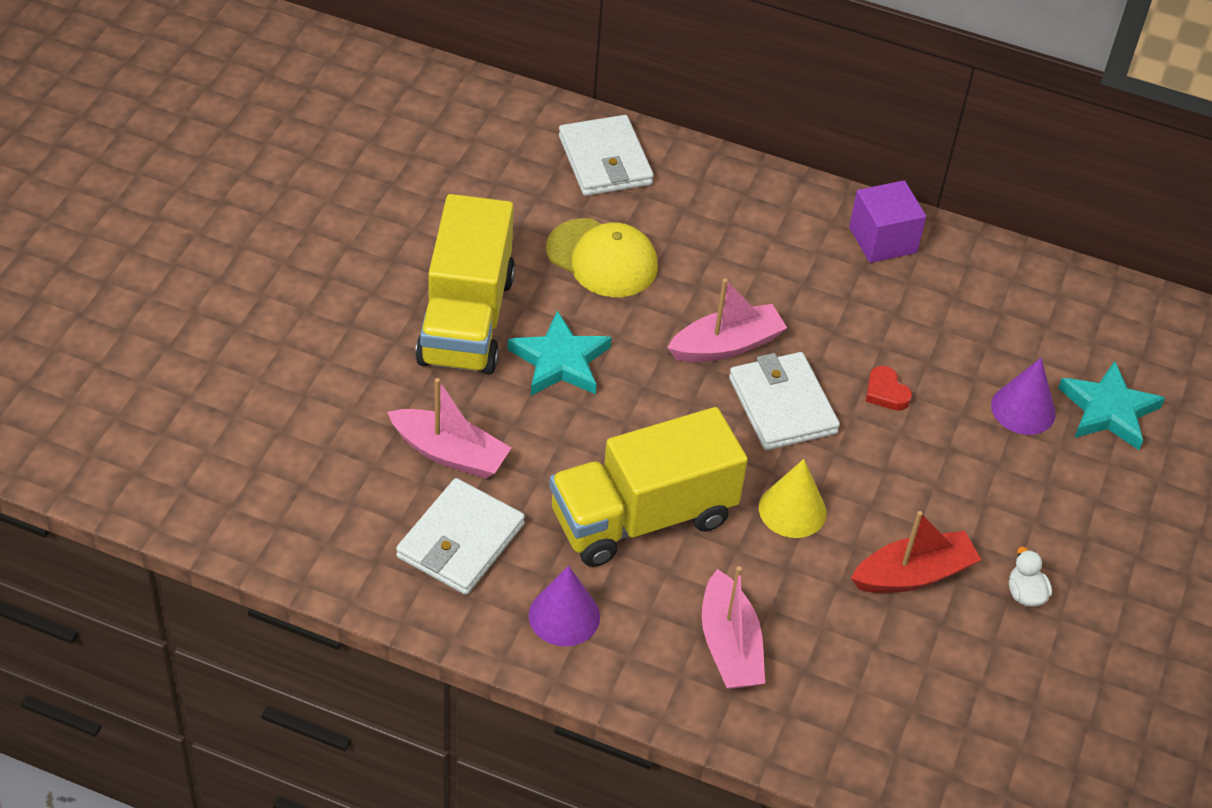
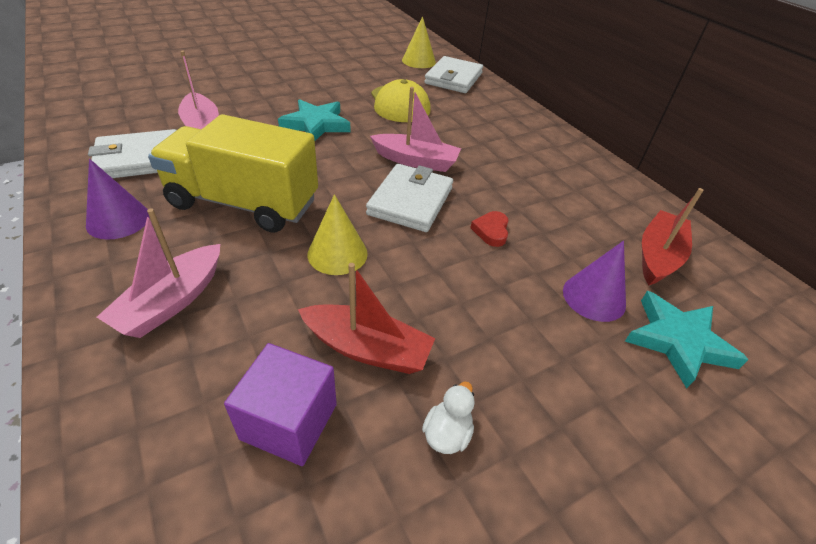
camera: 40 degrees right, 5 degrees down
yellow truck [415,194,515,375] -> none
purple cube [849,180,926,263] -> purple cube moved to [224,343,337,466]
none -> yellow cone [402,16,436,68]
none -> red boat [642,188,704,285]

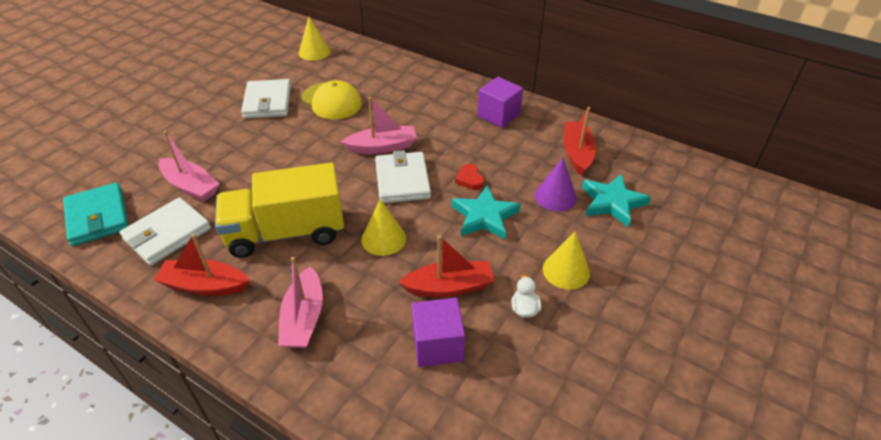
camera: 25 degrees left, 0 degrees up
purple cone [86,159,150,240] -> red boat [154,234,250,296]
turquoise star [278,99,351,141] -> turquoise star moved to [451,185,521,239]
white wallet [424,56,483,93] -> white wallet moved to [241,79,291,119]
none -> turquoise wallet [63,182,129,246]
none -> purple cube [477,77,523,128]
none -> yellow cone [543,232,590,290]

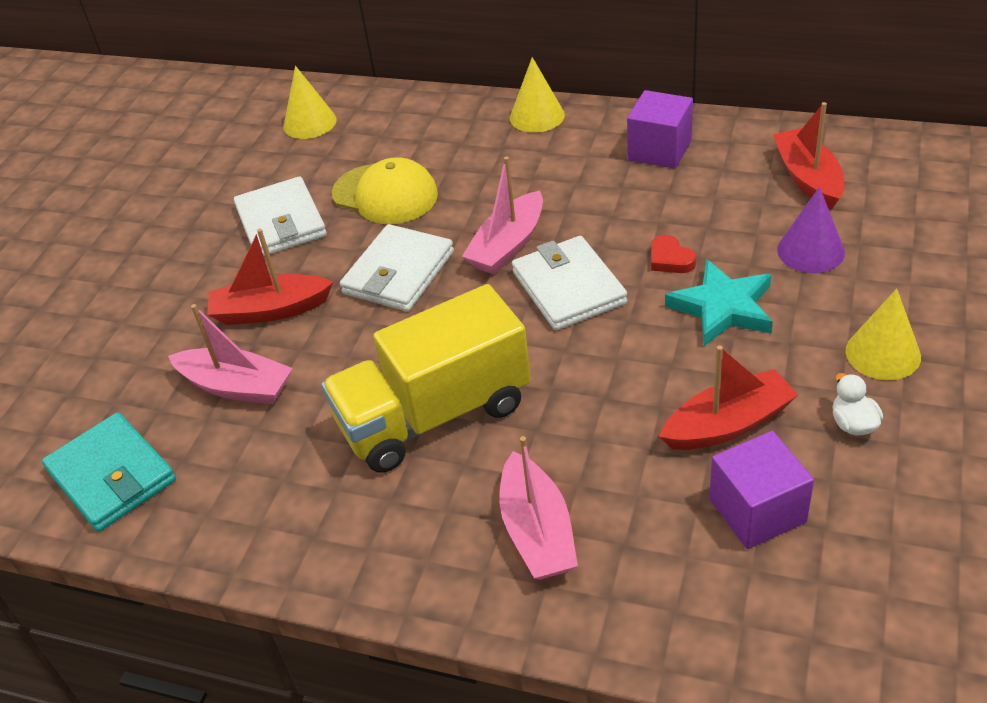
camera: 10 degrees left, 0 degrees up
white wallet [120,197,211,265] -> white wallet moved to [340,224,454,312]
red boat [154,234,250,296] -> red boat moved to [207,228,333,325]
pink boat [341,97,417,154] -> pink boat turned 150 degrees clockwise [462,156,543,274]
yellow cone [361,199,406,256] -> yellow cone moved to [510,57,565,133]
turquoise star [582,174,651,228] -> none

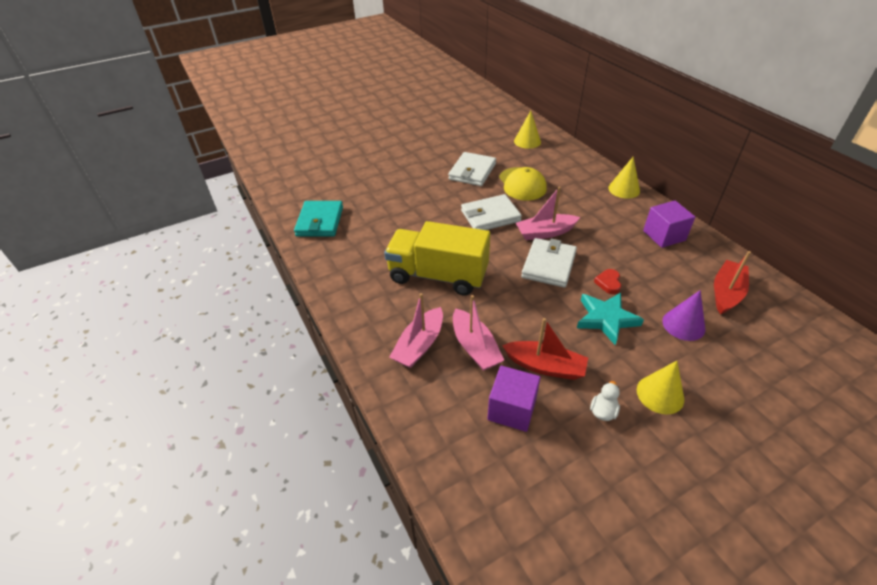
camera: 40 degrees right, 0 degrees up
pink boat [168,304,293,404] -> pink boat moved to [453,295,504,371]
red boat [207,228,333,325] -> none

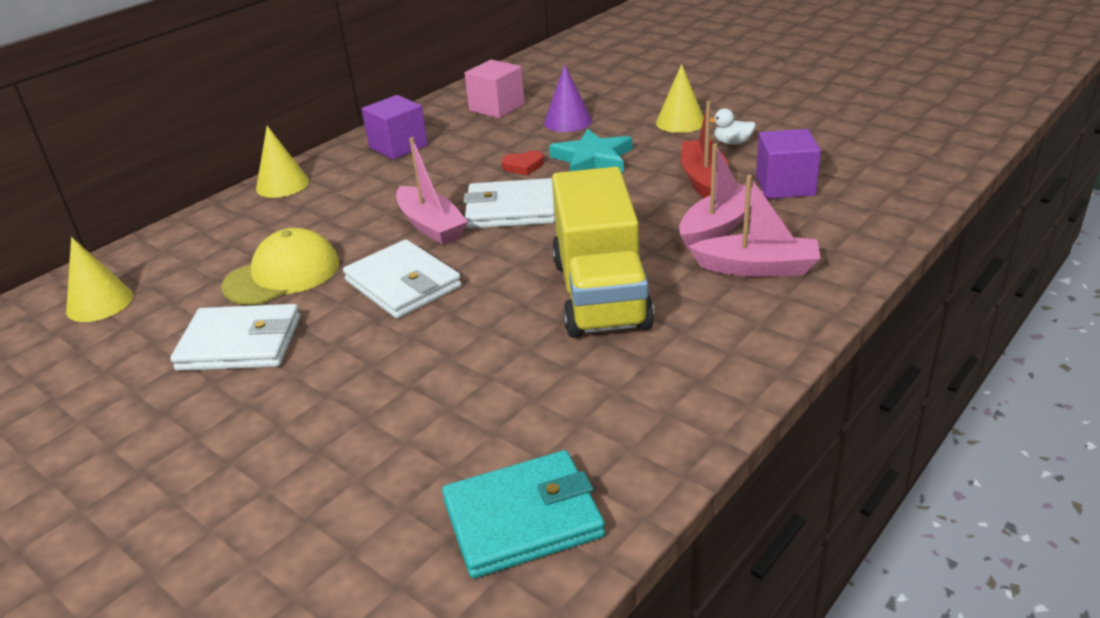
camera: 110 degrees left, 10 degrees down
red boat [714,251,751,315] -> pink cube [465,60,525,118]

